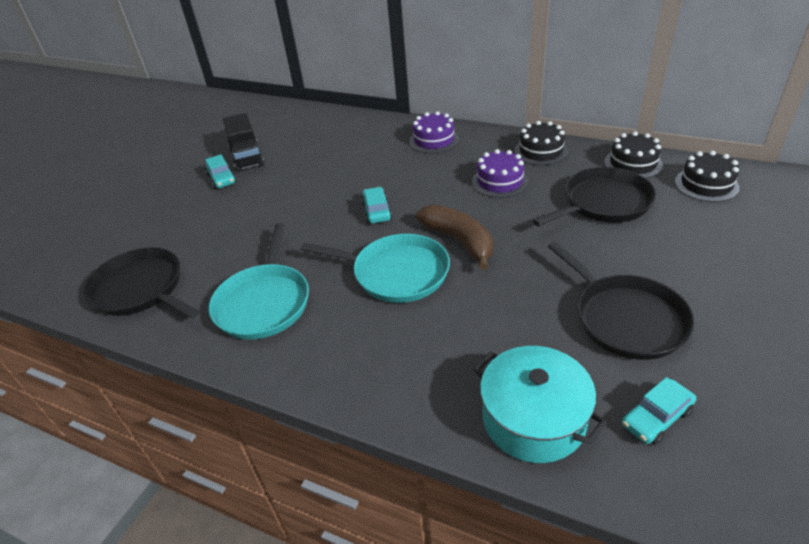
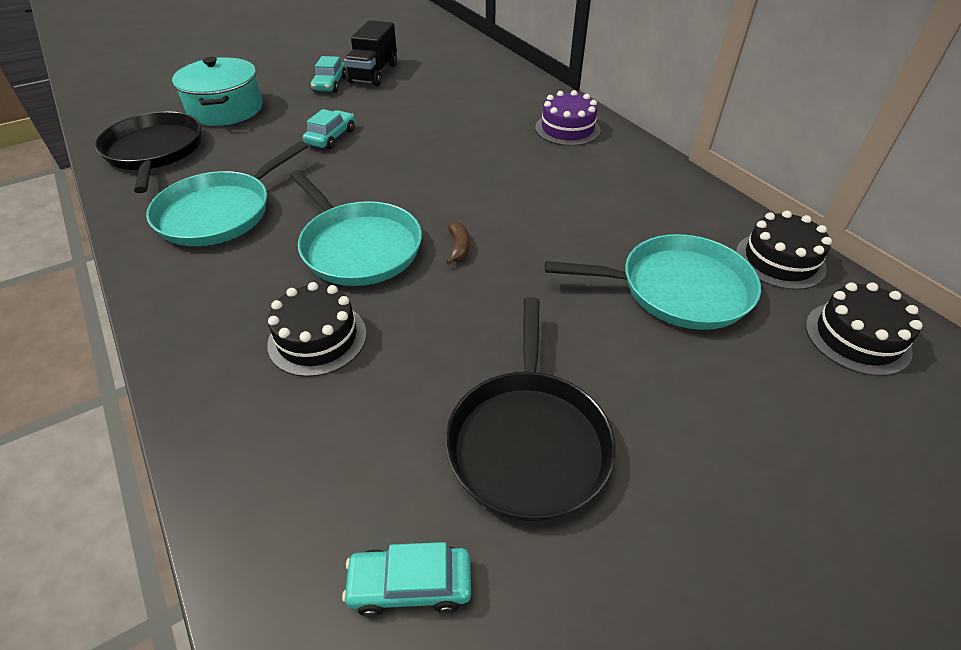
camera: 30 degrees right, 5 degrees up
turquoise car [361,187,392,223] -> turquoise car moved to [303,109,355,149]
brown banana [416,204,493,270] -> brown banana [446,221,470,265], size x0.44
purple cake [472,149,528,198] -> none
turquoise pot [473,346,607,463] -> turquoise pot moved to [172,57,263,126]
black cake [514,121,568,165] -> black cake moved to [267,282,367,377]
black pan [533,167,656,227] -> turquoise pan [545,234,761,330]

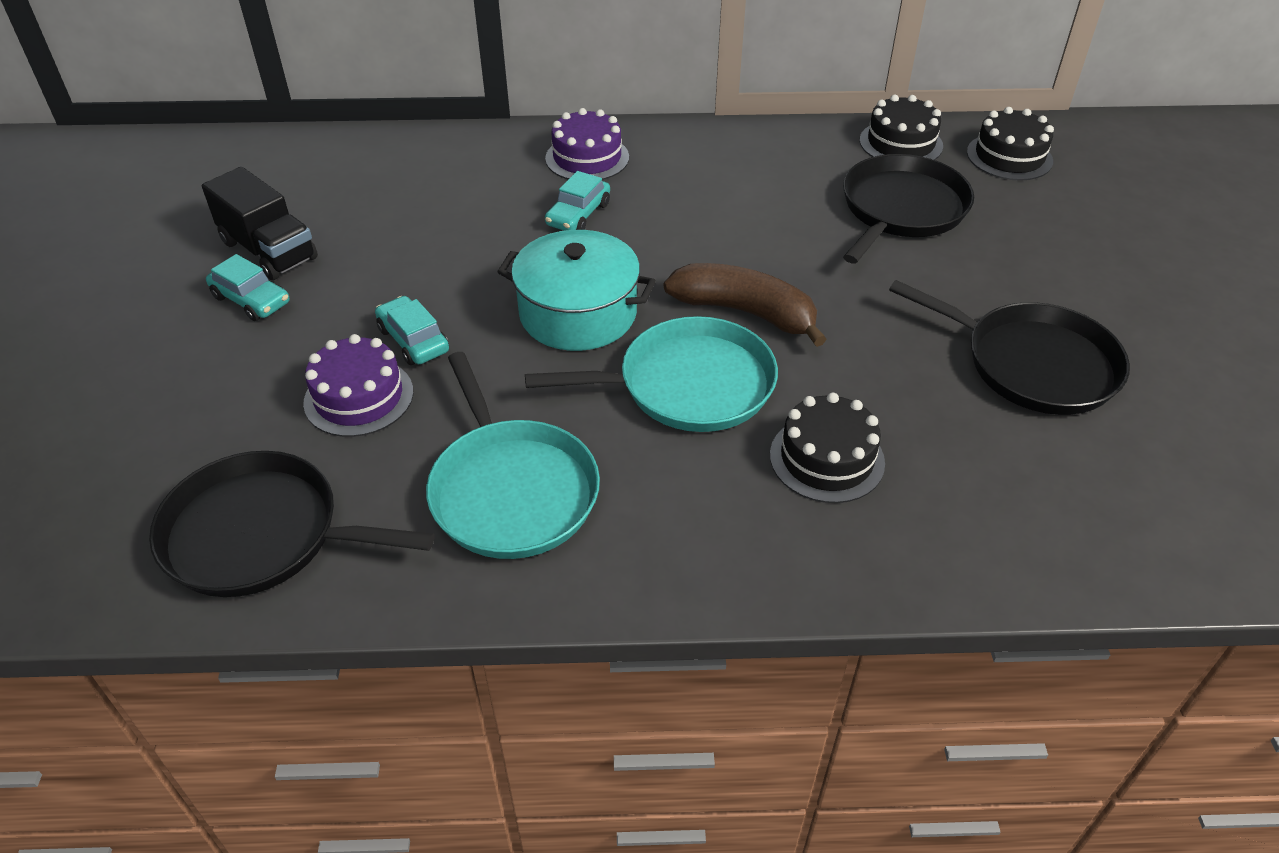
camera: 60 degrees left, 0 degrees up
turquoise pot [172,57,263,126] -> turquoise pot moved to [497,230,656,351]
turquoise car [342,542,471,617] -> turquoise car moved to [545,171,610,231]
brown banana [446,221,470,265] -> brown banana [664,263,827,347], size x2.28
turquoise pan [545,234,761,330] -> black pan [843,154,974,264]
none -> purple cake [303,334,413,437]

